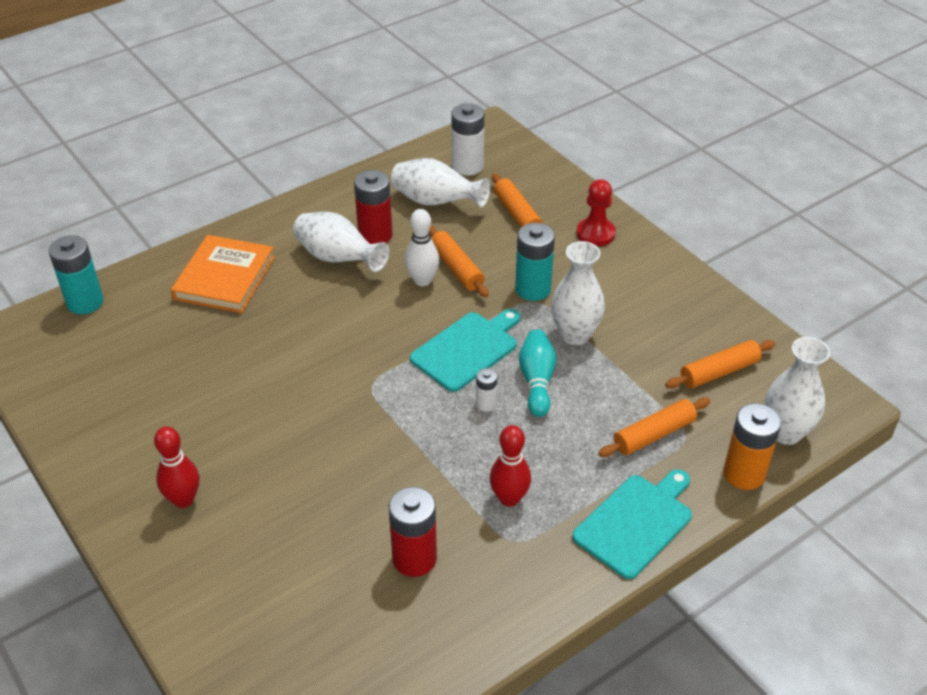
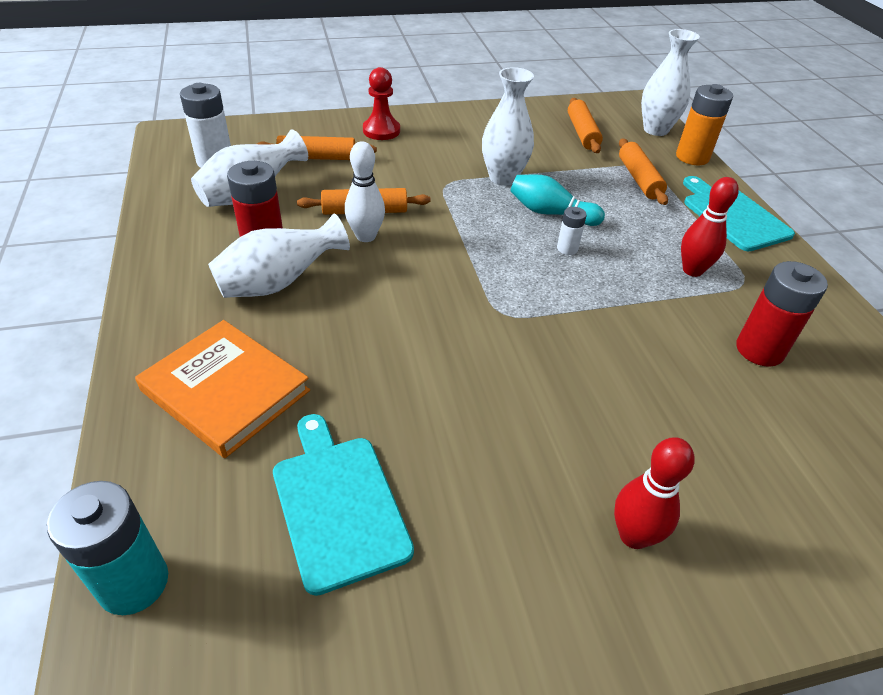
camera: 70 degrees left, 0 degrees up
turquoise cutting board [410,309,520,392] -> turquoise cutting board moved to [273,414,414,596]
turquoise battery [515,223,555,301] -> none

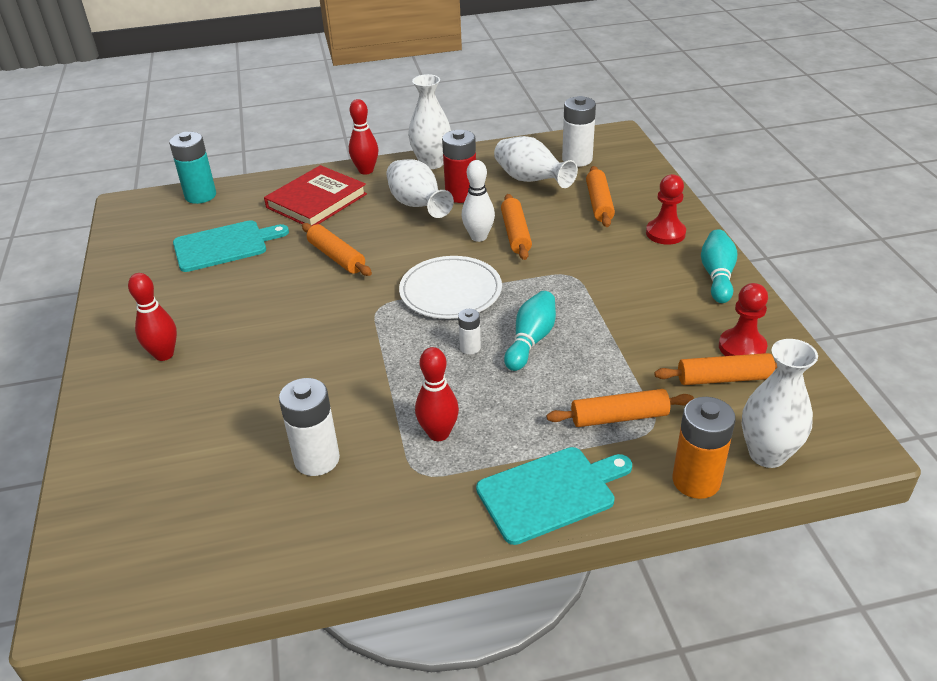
camera: 95 degrees right, 5 degrees down
orange book [135,320,310,458] -> red book [264,165,367,226]
white vase [482,67,534,186] -> white vase moved to [408,74,451,169]
red battery [736,261,828,367] -> white battery [279,378,340,476]
none -> orange rolling pin [302,223,372,276]
none -> red bowling pin [349,99,379,175]
none -> white plate [399,256,502,319]
none -> turquoise bowling pin [701,229,737,303]
none -> red pawn [719,283,768,356]

